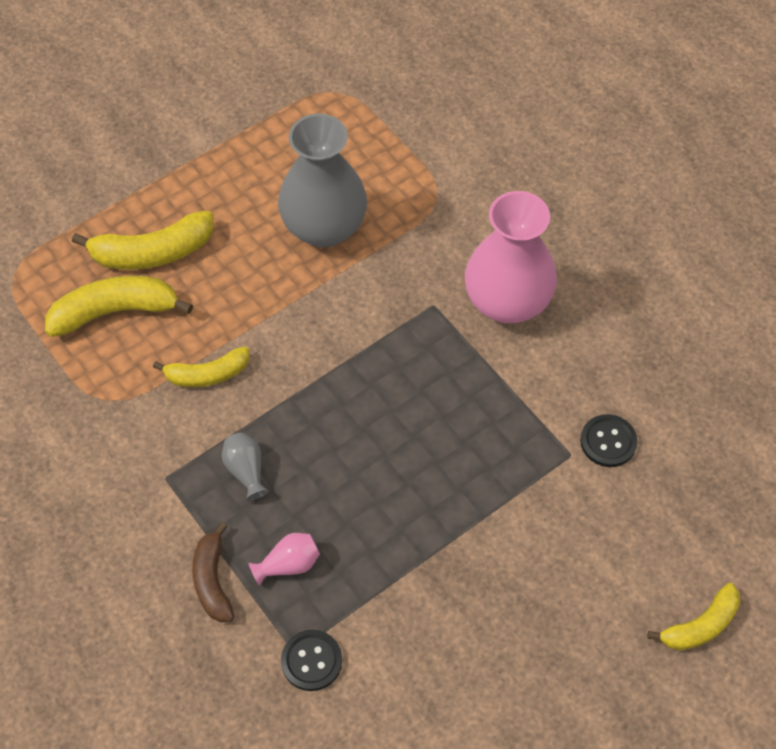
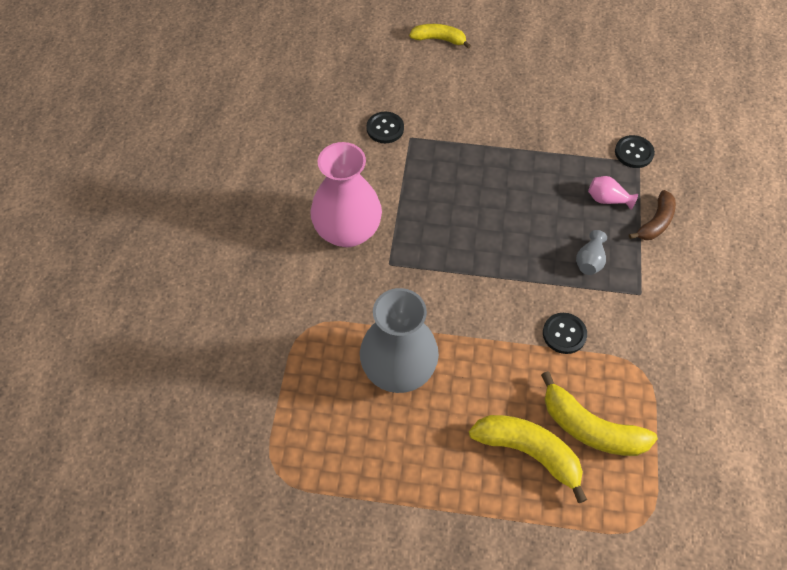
camera: 135 degrees left, 0 degrees up
yellow banana [153,346,249,387] -> black button [543,313,587,354]

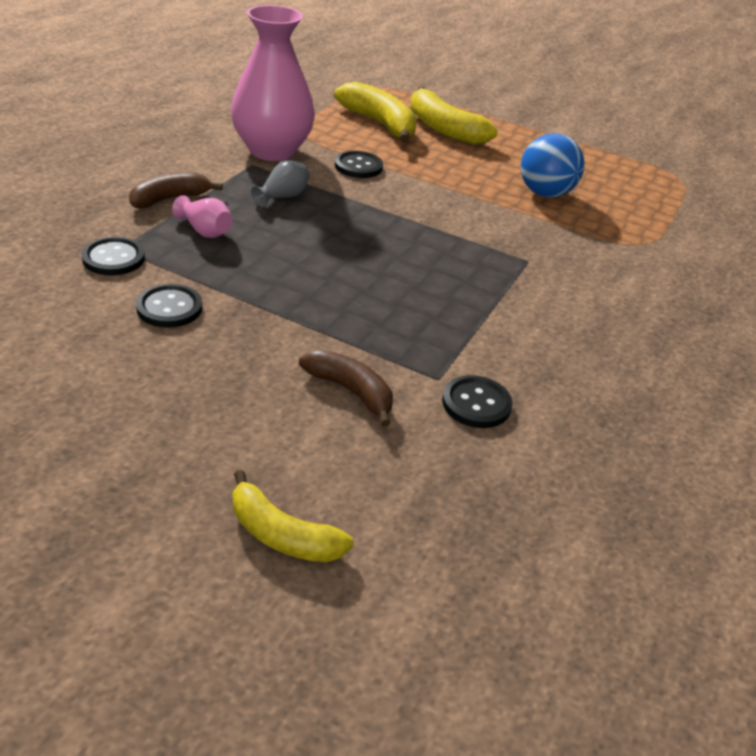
camera: 165 degrees left, 20 degrees down
pink vase [310,142,382,247] -> pink vase moved to [231,5,315,161]
grey vase [360,288,439,393] -> blue ball [521,133,585,198]
none -> black button [136,284,202,328]
none -> brown banana [299,350,393,426]

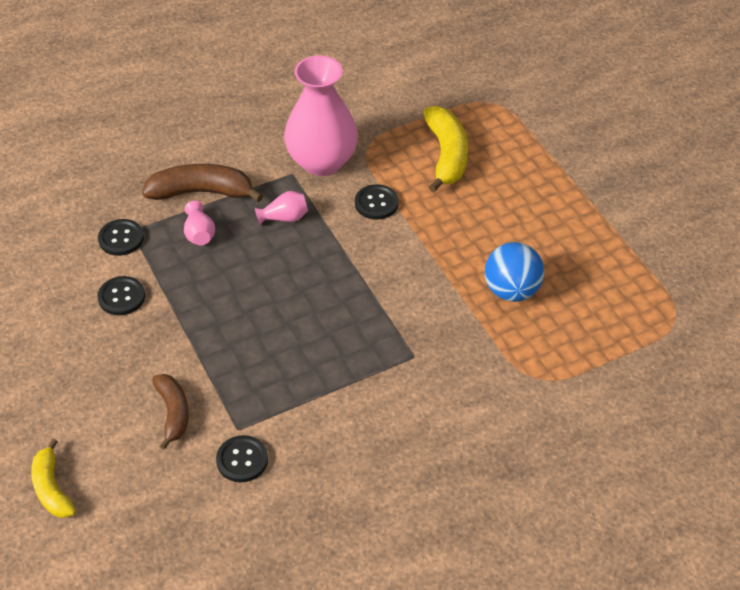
camera: 40 degrees right, 10 degrees up
brown banana [129,173,223,208] -> brown banana [142,164,263,202], size x1.54
grey vase [251,160,310,208] -> pink vase [254,191,308,225]
yellow banana [411,86,498,145] -> none

